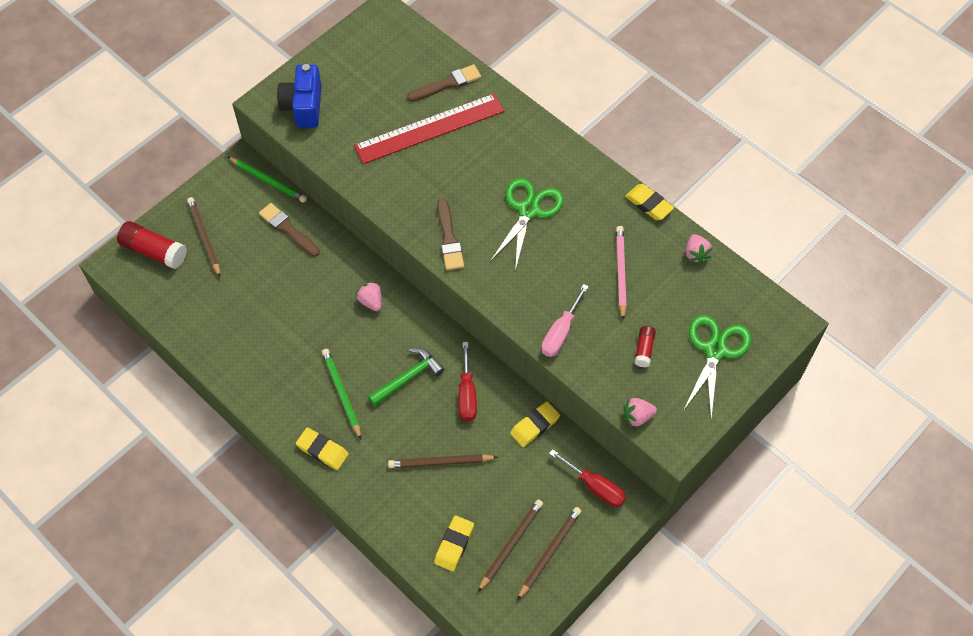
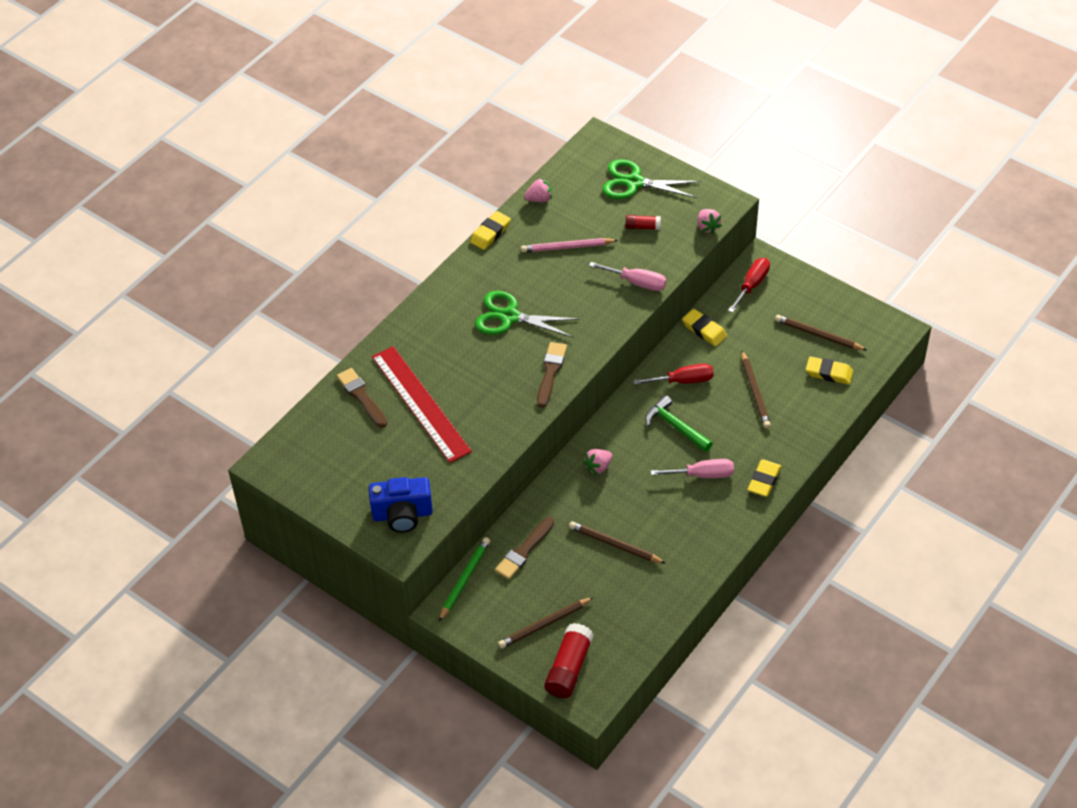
camera: 95 degrees left, 10 degrees down
green pencil [322,349,361,439] -> pink screwdriver [651,459,734,478]
brown brush [437,199,464,270] -> brown brush turned 60 degrees counterclockwise [537,342,567,408]
brown pencil [517,507,581,600] -> brown pencil moved to [569,521,665,563]

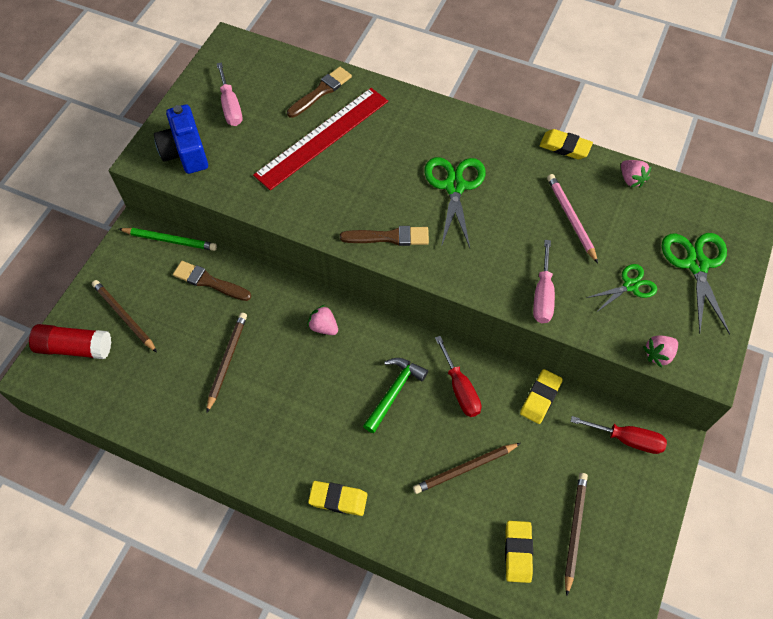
camera: 75 degrees right, 10 degrees up
red glue stick [626,215,661,230] -> green scissors [586,264,657,312]
pink screwdriver [651,459,734,478] -> pink screwdriver moved to [216,62,242,126]

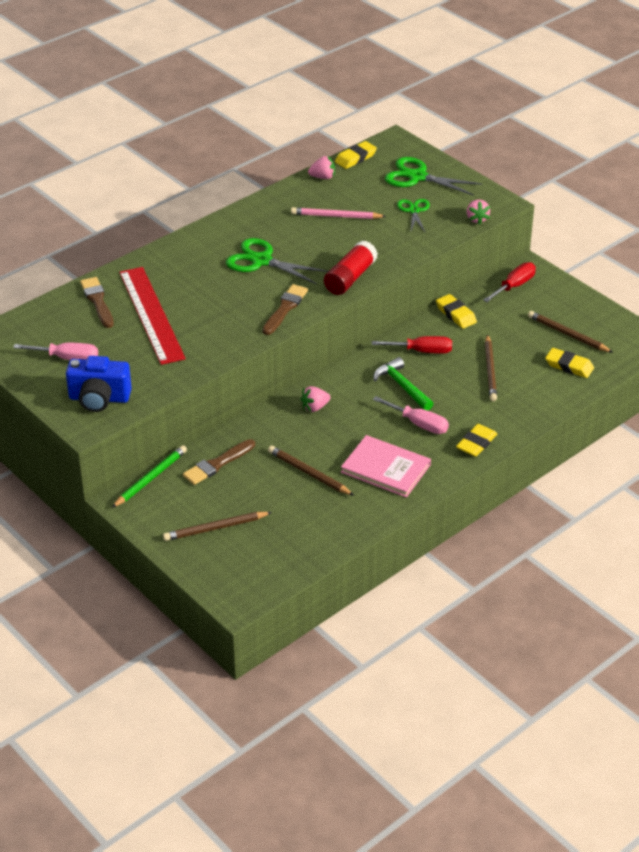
camera: 65 degrees left, 20 degrees down
red glue stick [29,324,111,359] -> red glue stick moved to [324,240,378,295]
pink screwdriver [533,240,555,323] -> pink screwdriver moved to [373,396,449,434]
yellow eraser [540,129,593,159] -> yellow eraser moved to [335,141,377,169]
none -> pink book [341,435,431,497]

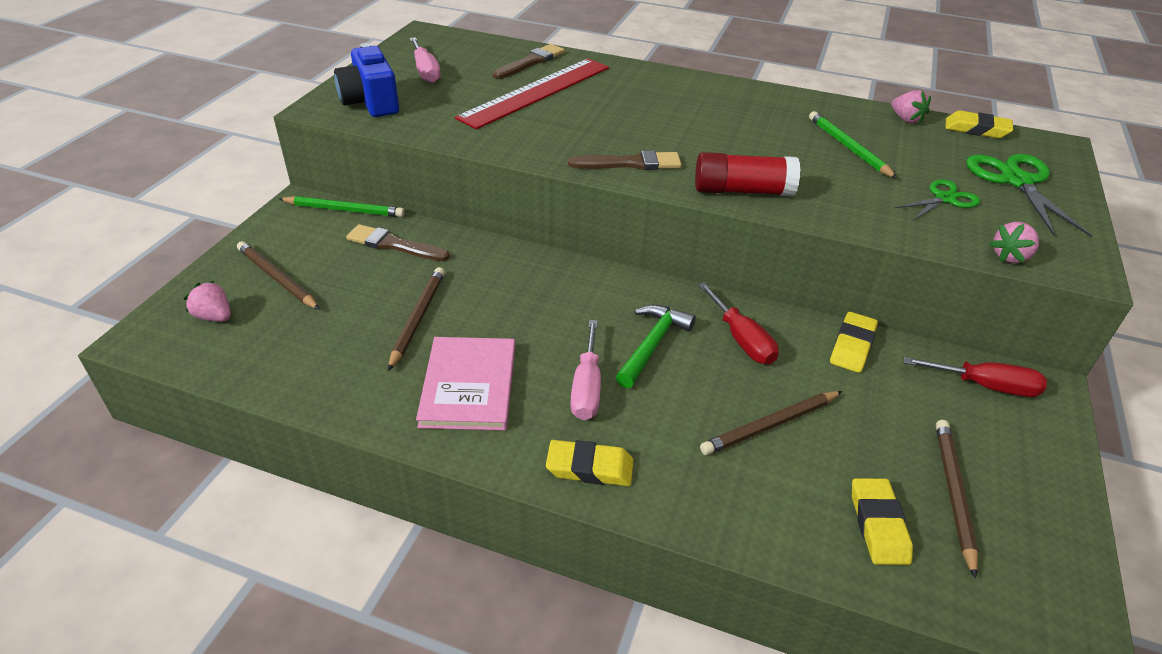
camera: 60 degrees right, 0 degrees up
green scissors [226,238,328,284] -> none
pink pencil [291,207,387,219] -> green pencil [809,111,898,179]
pink strawberry [300,386,331,412] -> pink strawberry moved to [184,281,231,322]

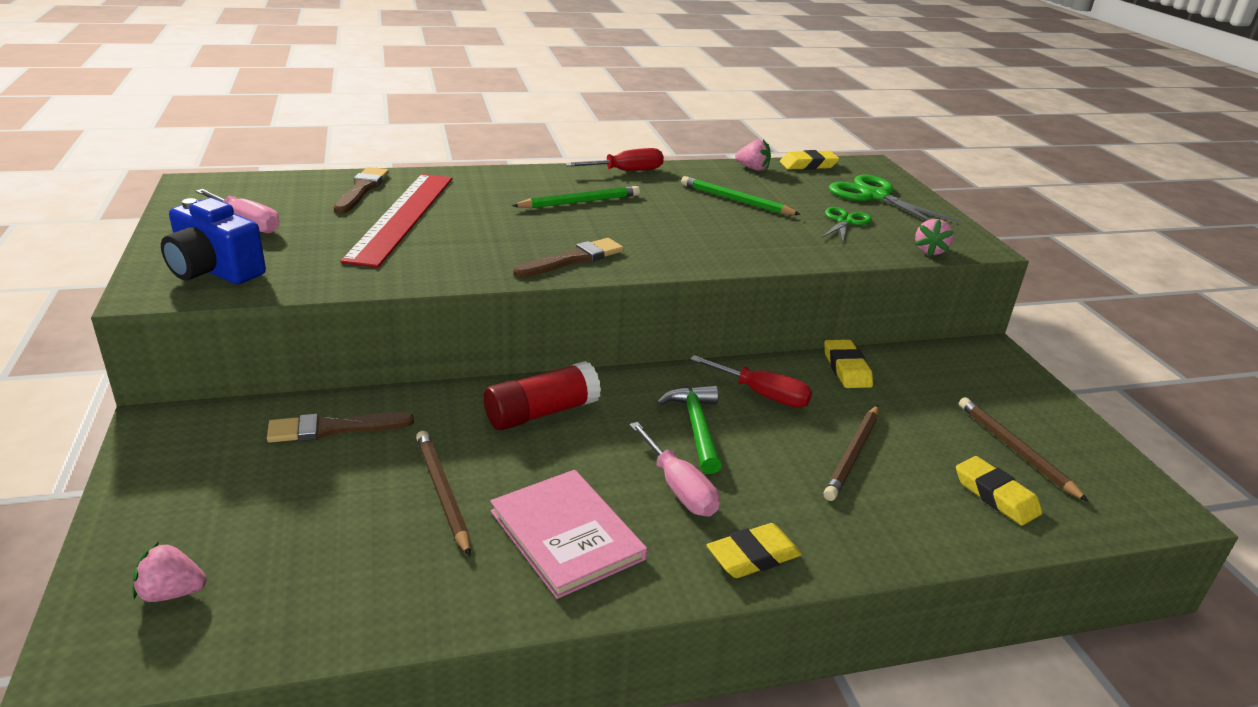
camera: 35 degrees left, 10 degrees down
brown pencil [237,241,320,310] -> none
green pencil [279,196,405,217] -> green pencil moved to [512,186,640,208]
red glue stick [695,152,801,196] -> red glue stick moved to [484,361,601,431]
red screwdriver [904,357,1047,397] -> red screwdriver moved to [565,148,664,171]

